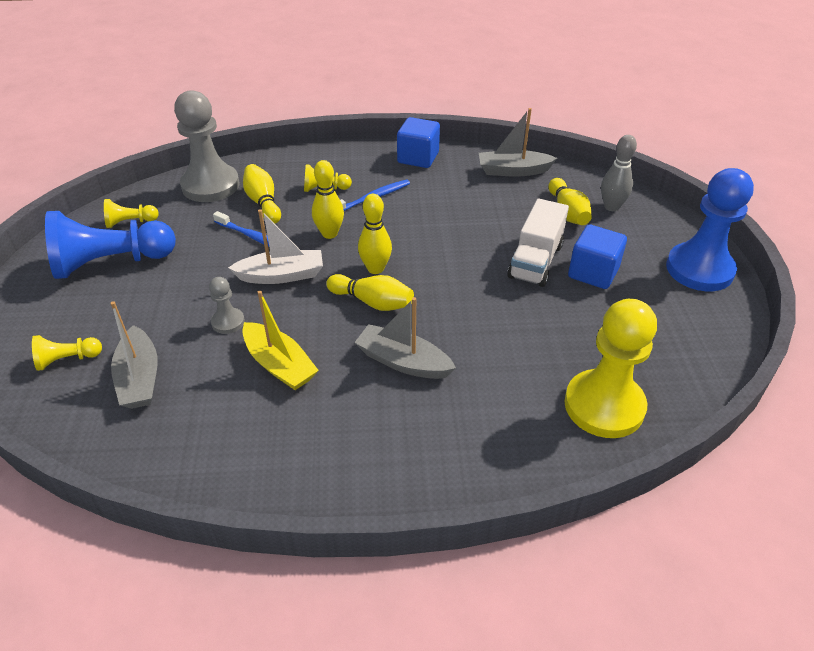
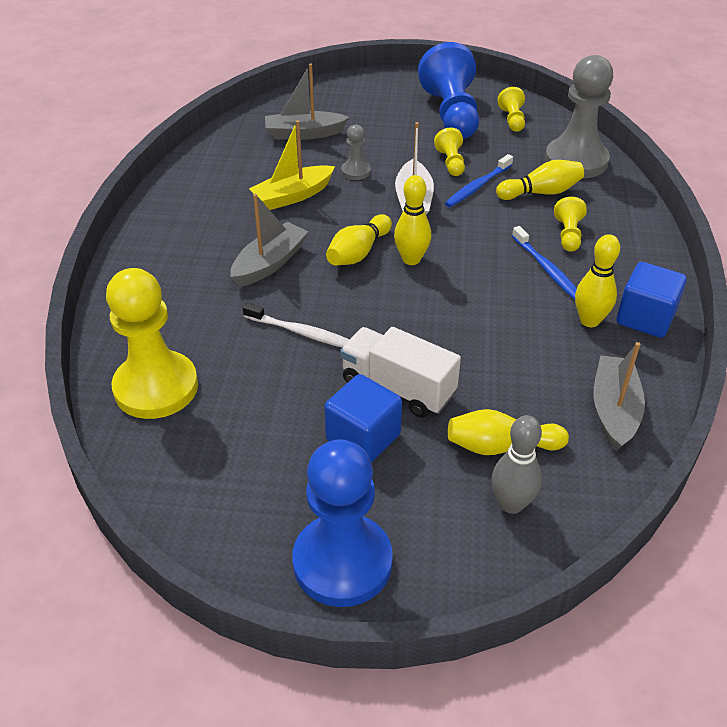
camera: 100 degrees right, 0 degrees up
yellow pawn [32,335,102,371] -> yellow pawn moved to [434,128,465,176]
yellow bowling pin [312,160,344,239] -> yellow bowling pin moved to [575,234,620,327]
none -> white toothbrush [243,303,350,348]

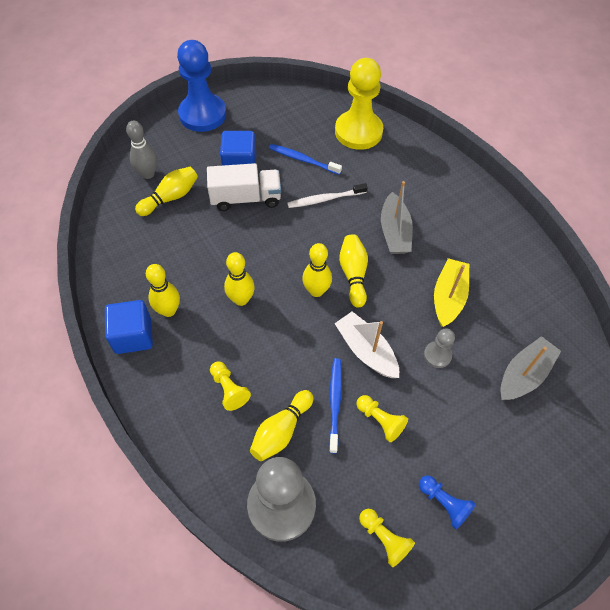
camera: 140 degrees right, 15 degrees up
blue pawn [418,42,479,139] -> blue pawn [419,475,476,529], size x0.46
blue toothbrush [512,226,577,300] -> blue toothbrush moved to [269,144,342,175]
grey boat [593,342,645,451] -> none
none -> yellow bowling pin [224,252,255,306]

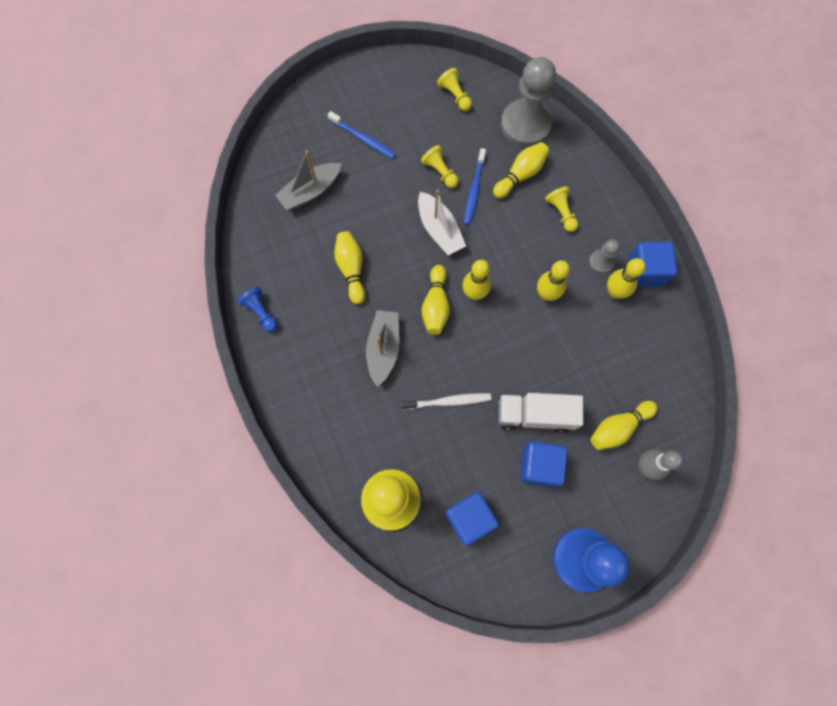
camera: 170 degrees left, 15 degrees up
blue toothbrush [269,144,342,175] -> blue toothbrush moved to [327,111,396,159]
blue pawn [419,475,476,529] -> blue pawn moved to [238,287,278,332]
grey pawn [424,328,455,368] -> grey pawn moved to [589,239,620,274]
yellow boat [434,258,469,327] -> yellow bowling pin [334,231,365,304]
none -> blue cube [445,492,499,545]

